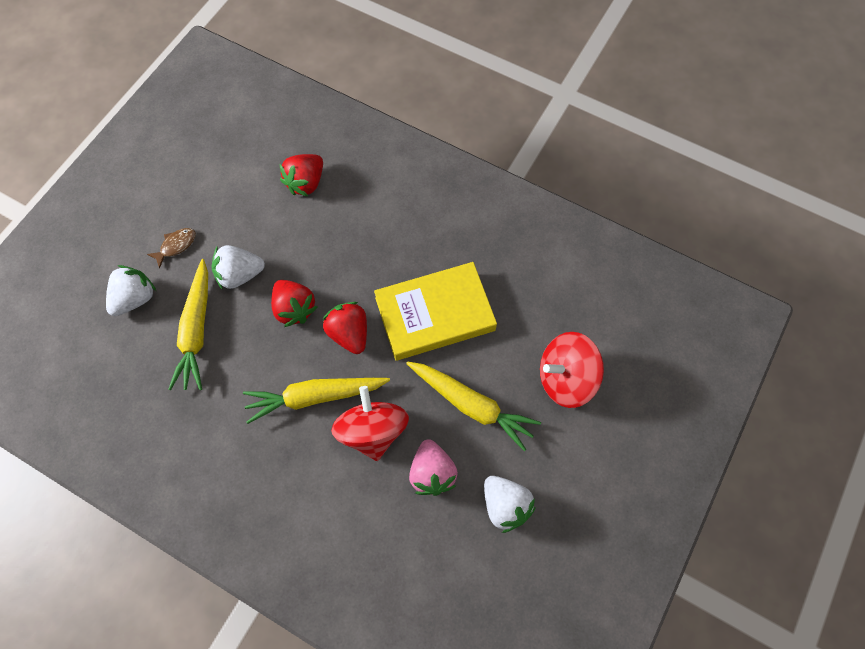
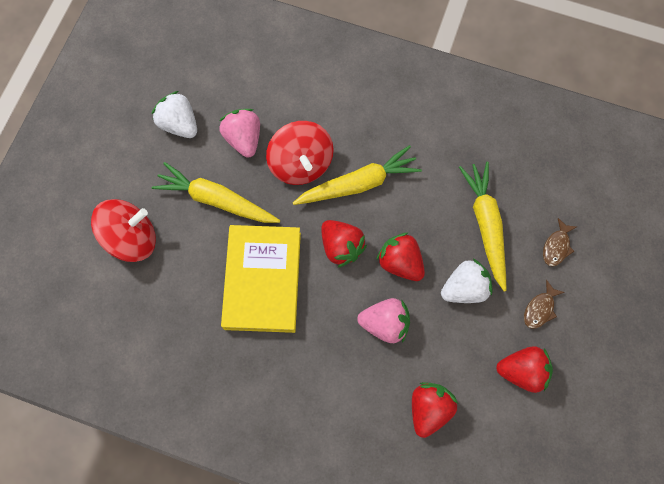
camera: 170 degrees right, 5 degrees up
white strawberry [106,265,156,316] -> brown fish [543,218,576,267]
yellow book [374,262,497,361] -> yellow book turned 60 degrees counterclockwise [221,225,301,333]
none -> pink strawberry [357,298,410,343]
none -> red strawberry [496,346,553,393]

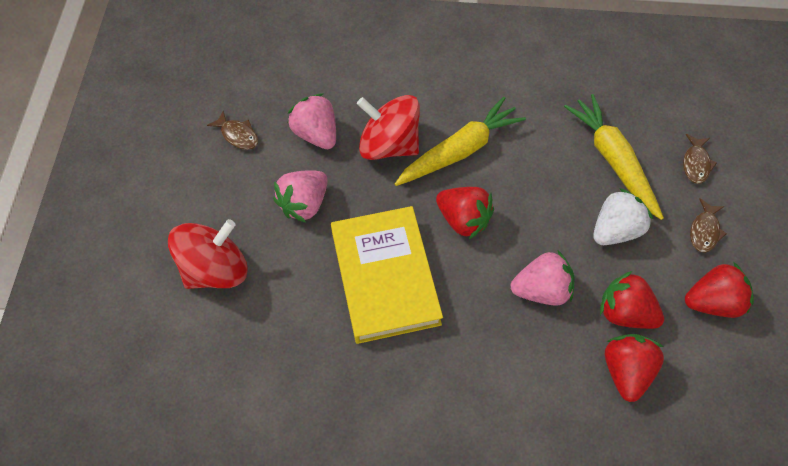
camera: 15 degrees left, 10 degrees down
white strawberry [152,91,197,138] -> brown fish [207,111,258,150]
yellow carrot [152,162,280,223] -> pink strawberry [273,170,328,223]
red spinning top [266,121,334,185] -> red spinning top turned 150 degrees clockwise [357,95,420,160]
red strawberry [376,233,425,281] -> red strawberry moved to [600,271,664,329]

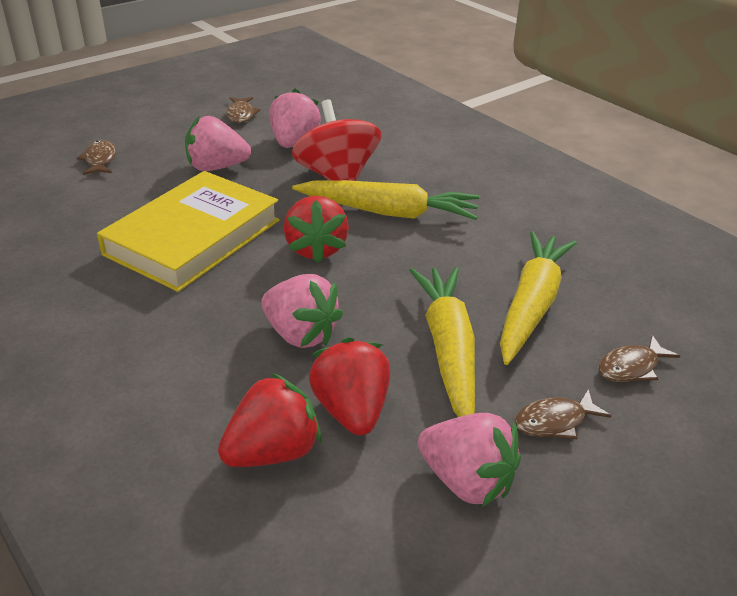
camera: 45 degrees right, 25 degrees down
red spinning top [168,219,247,289] -> brown fish [77,140,116,175]
white strawberry [593,188,653,245] -> yellow carrot [409,267,475,417]
red strawberry [685,262,754,318] -> pink strawberry [418,413,521,507]

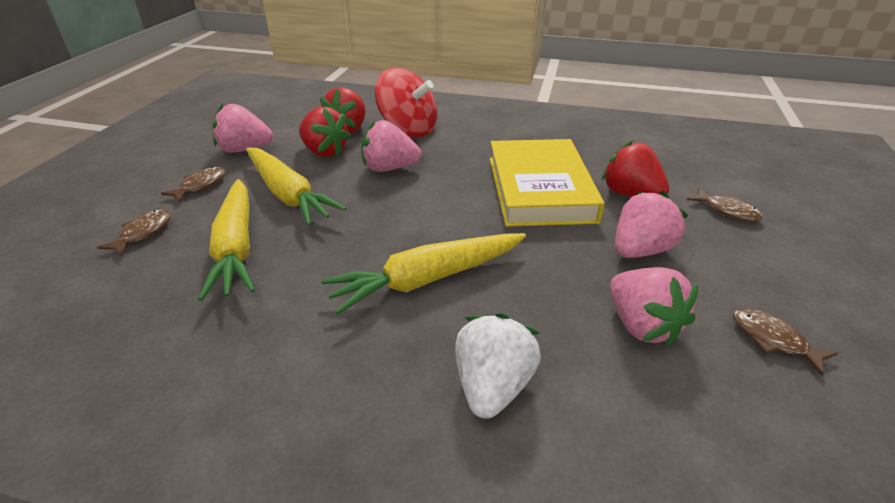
camera: 145 degrees right, 0 degrees up
red strawberry [284,196,349,263] -> red strawberry moved to [602,140,669,197]
red spinning top [292,100,382,181] -> red spinning top moved to [375,68,438,137]
none -> white strawberry [455,313,541,419]

